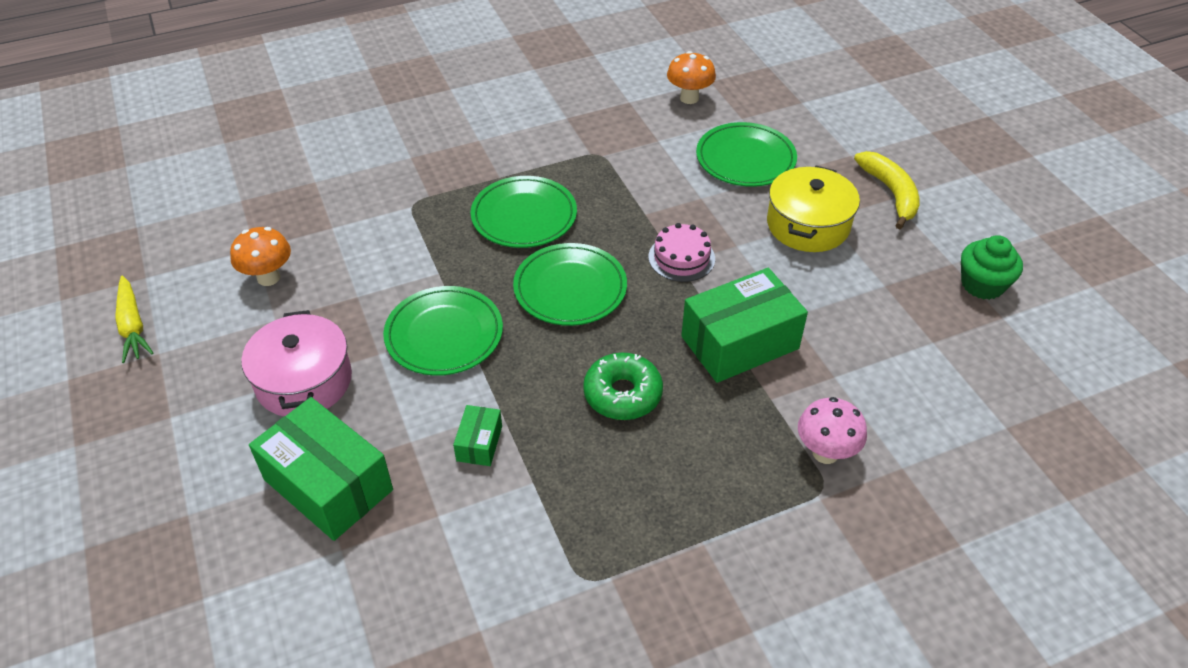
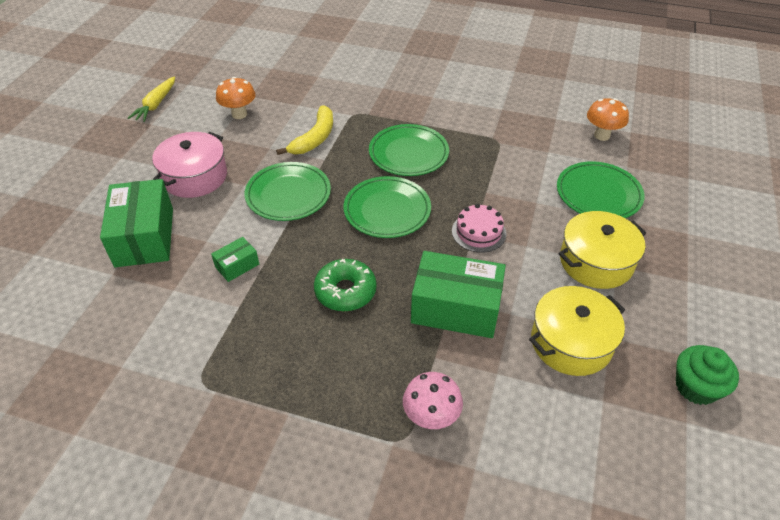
camera: 40 degrees right, 0 degrees up
yellow banana [854,151,919,229] -> yellow banana moved to [276,106,333,155]
none -> yellow pot [529,286,625,376]

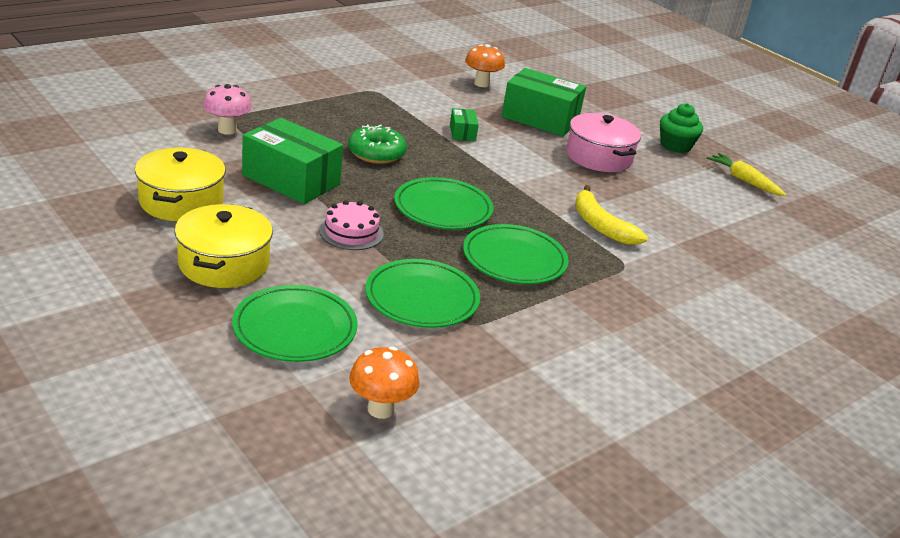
camera: 120 degrees right, 15 degrees down
orange mushroom [216,77,256,119] -> orange mushroom moved to [465,44,505,87]
green plate [244,162,331,221] -> green plate moved to [365,259,480,328]
green box [411,251,506,338] -> green box turned 75 degrees clockwise [242,118,343,204]
green cupcake [676,345,739,405] -> green cupcake moved to [660,103,703,153]

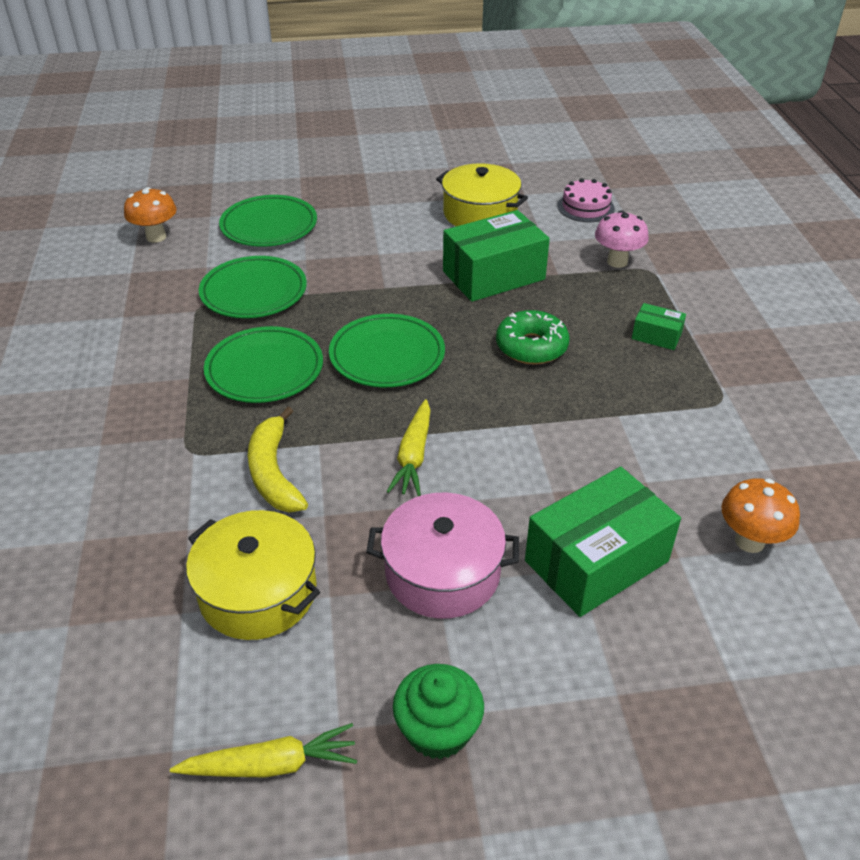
camera: 125 degrees right, 10 degrees up
yellow pot [174,204,273,288] -> yellow pot moved to [186,510,320,640]
pink cake [319,200,384,250] -> pink cake moved to [557,178,615,222]
green box [450,108,479,141] -> green box moved to [632,303,686,350]
yellow banana [575,185,648,245] -> yellow banana turned 105 degrees counterclockwise [248,407,308,513]
none -> yellow carrot [386,399,430,496]

